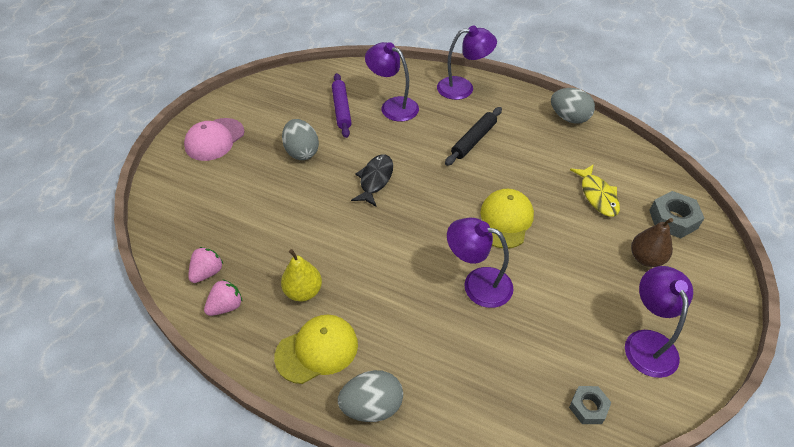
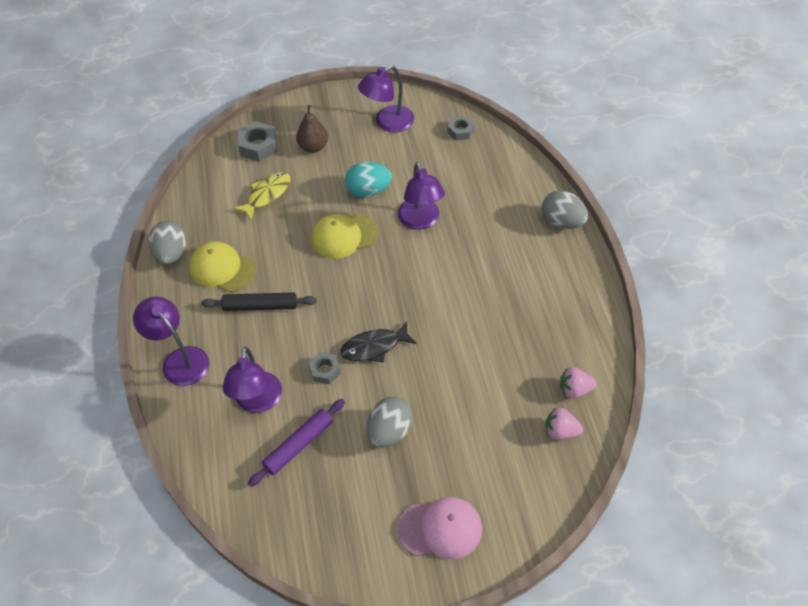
camera: 125 degrees left, 5 degrees up
pink strawberry [204,279,242,316] -> pink strawberry moved to [546,408,583,440]
yellow cap [274,315,358,384] -> yellow cap moved to [189,242,256,292]
yellow pear [281,249,322,302] -> none
none -> grey nut [309,352,341,384]
none -> turquoise egg [345,162,392,198]

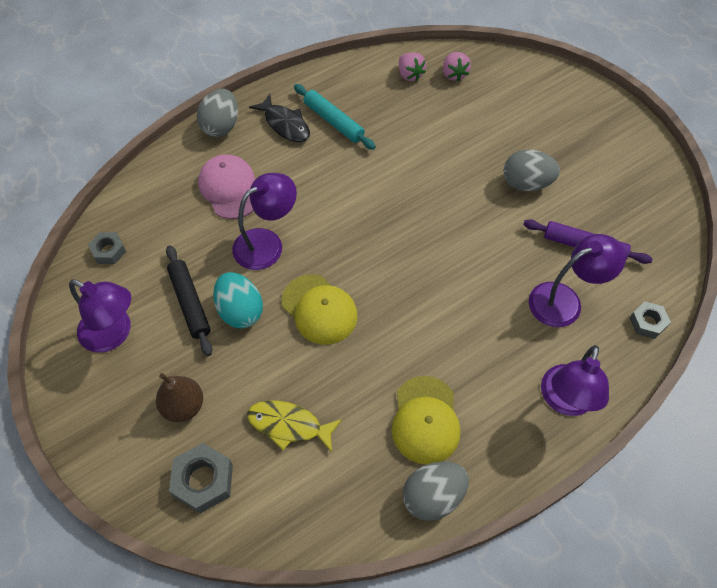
camera: 115 degrees left, 5 degrees up
black rolling pin [201,293,317,311] -> black rolling pin moved to [166,245,212,356]
grey nut [309,352,341,384] -> grey nut moved to [630,301,671,339]
black fish [340,321,417,362] -> black fish moved to [249,94,310,142]
pink cap [398,497,482,559] -> pink cap moved to [198,154,255,219]
none -> turquoise rolling pin [294,84,376,150]

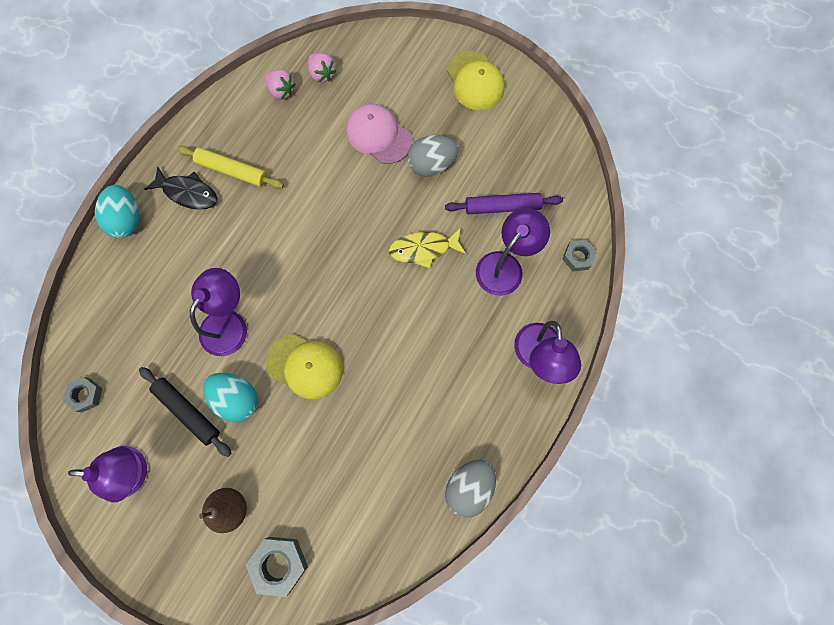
camera: 25 degrees left, 15 degrees up
grey egg [197,88,238,137] -> turquoise egg [95,185,140,238]
pink cap [198,154,255,219] -> pink cap moved to [346,104,412,164]
yellow fish [247,401,342,452] -> yellow fish moved to [388,228,466,268]
turquoise rolling pin [294,84,376,150] -> yellow rolling pin [177,146,284,189]
yellow cap [392,376,460,465] -> yellow cap moved to [447,51,505,110]

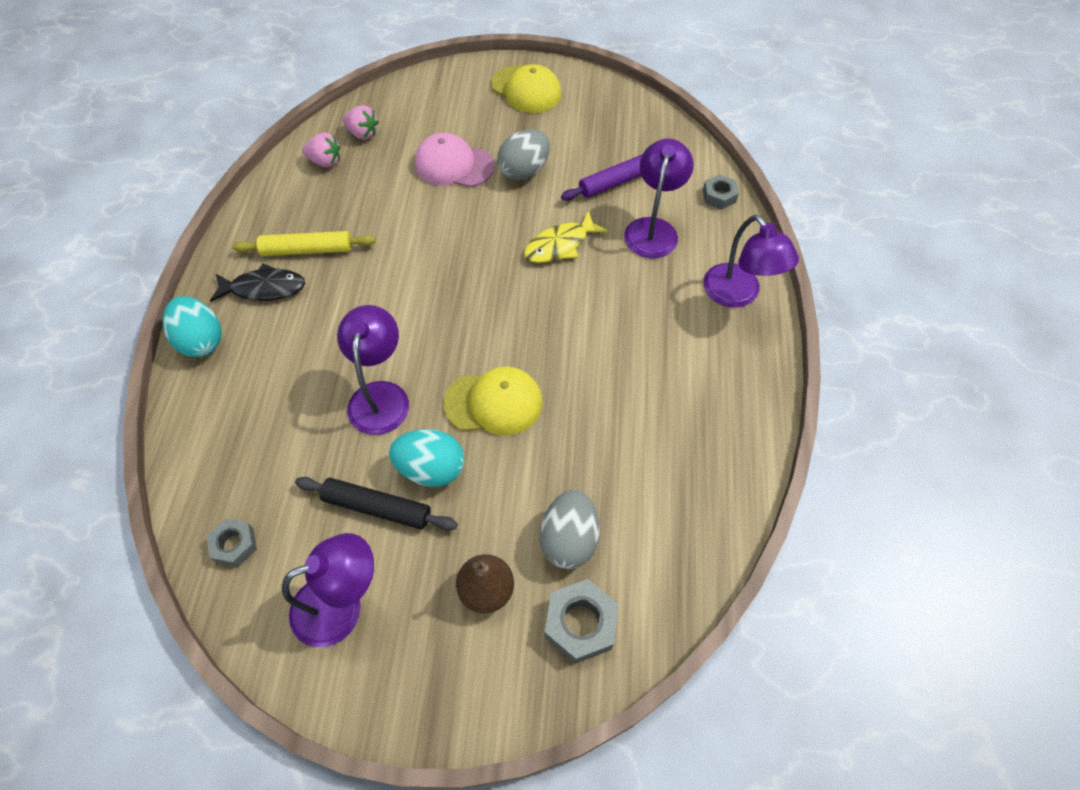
camera: 25 degrees left, 15 degrees down
grey egg [445,459,496,518] -> grey egg moved to [540,489,600,569]

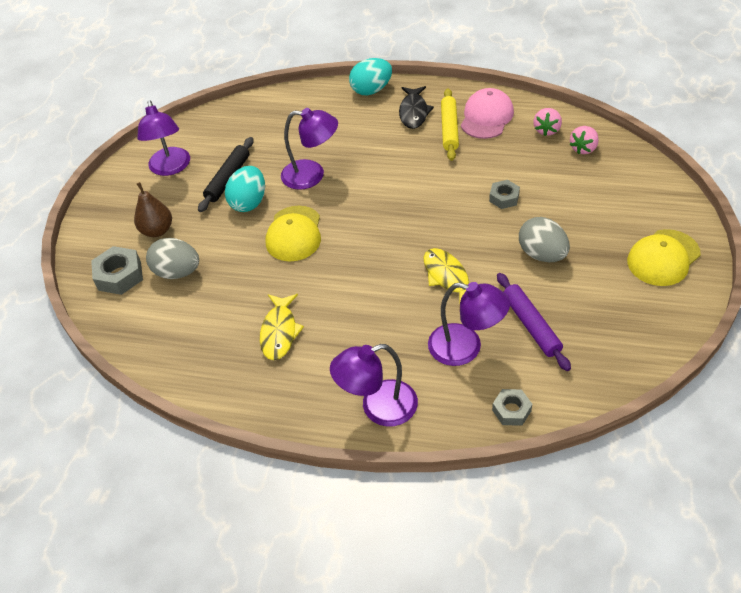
camera: 100 degrees right, 10 degrees down
grey nut [207,519,257,567] -> grey nut moved to [489,180,520,209]
pink cap [415,133,495,187] -> pink cap moved to [461,88,514,139]
none -> yellow fish [260,294,304,360]

